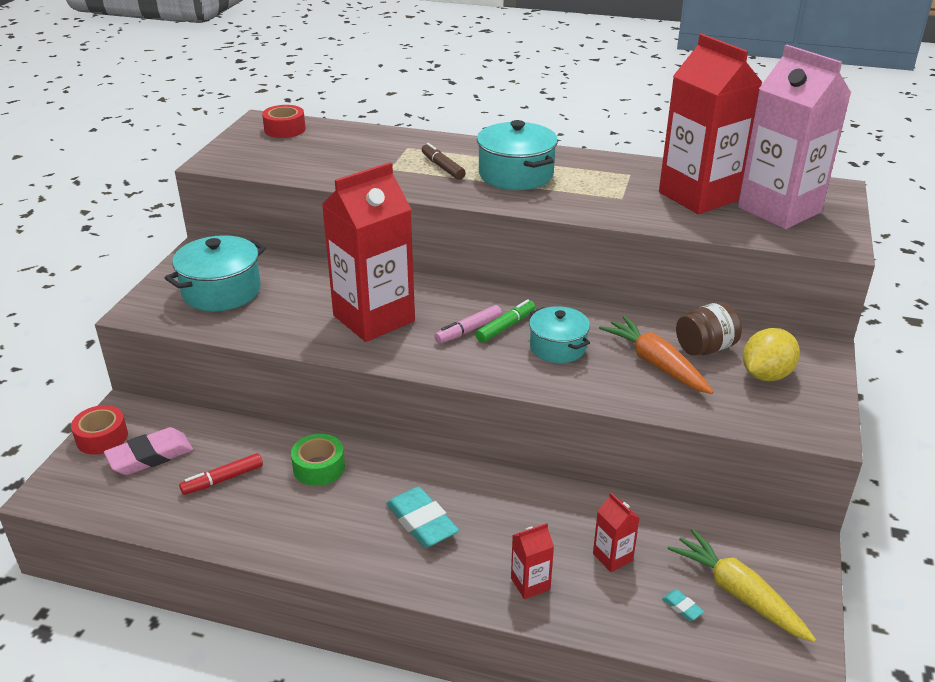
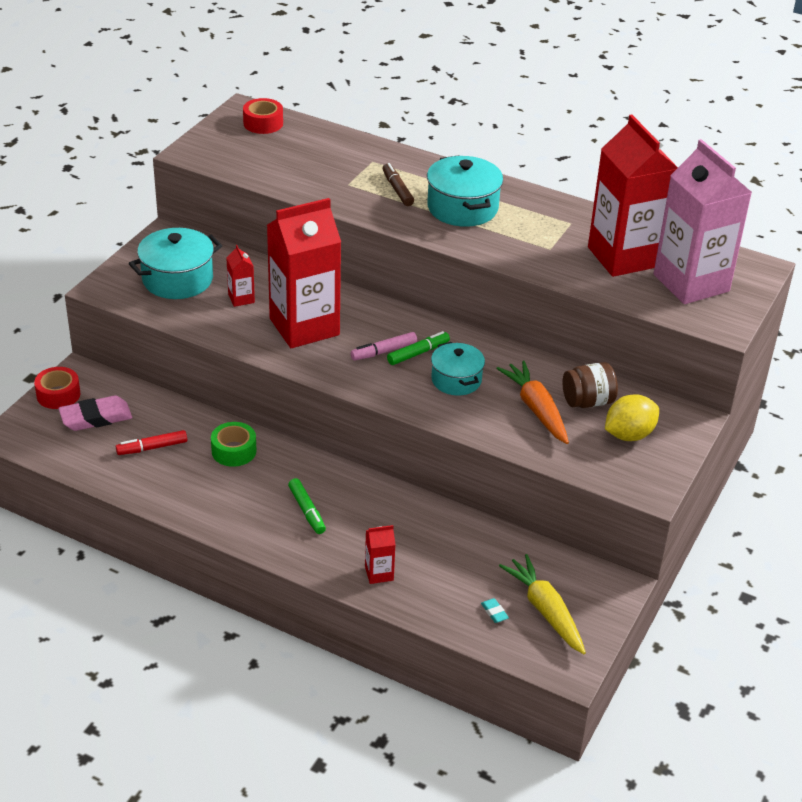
camera: 10 degrees right, 5 degrees up
turquoise eraser [386,487,459,548] -> green marker [288,478,326,534]
red carton [593,493,639,572] -> red carton moved to [226,245,255,307]

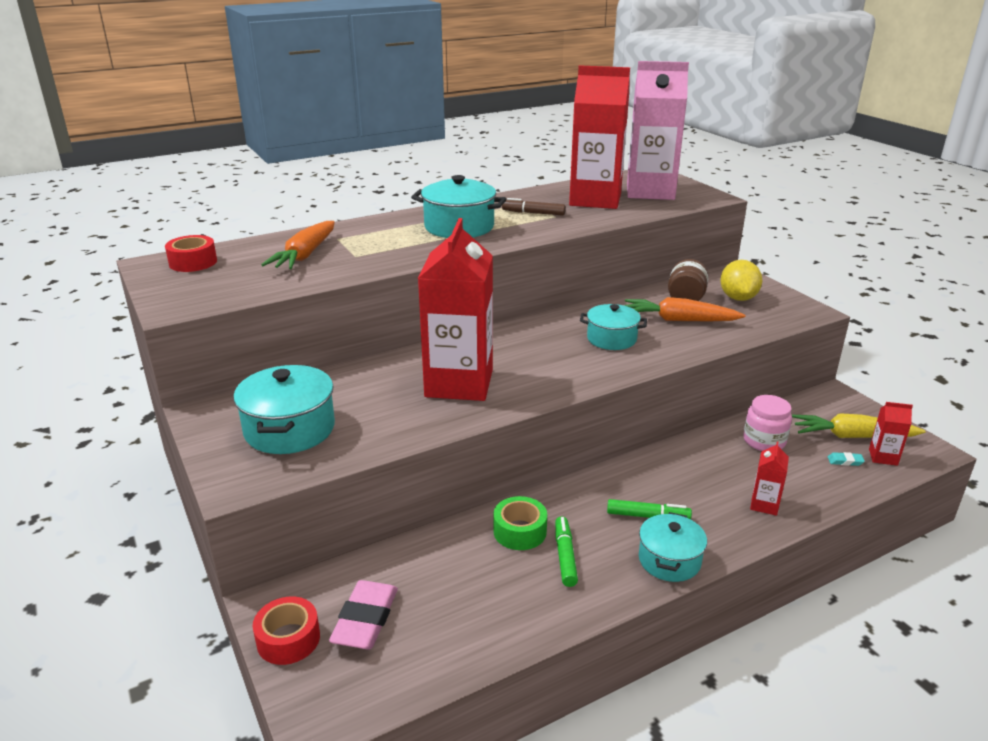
camera: 55 degrees left, 10 degrees down
red marker [116,430,187,455] -> none
red carton [226,245,255,307] -> red carton moved to [869,402,913,466]
pink marker [351,332,417,360] -> none
brown marker [383,163,414,206] -> brown marker moved to [502,198,566,216]
green marker [387,331,450,365] -> green marker moved to [555,516,578,587]
none -> orange carrot [261,221,335,269]
none -> turquoise pot [639,512,707,582]
none -> pink jar [743,395,792,451]

